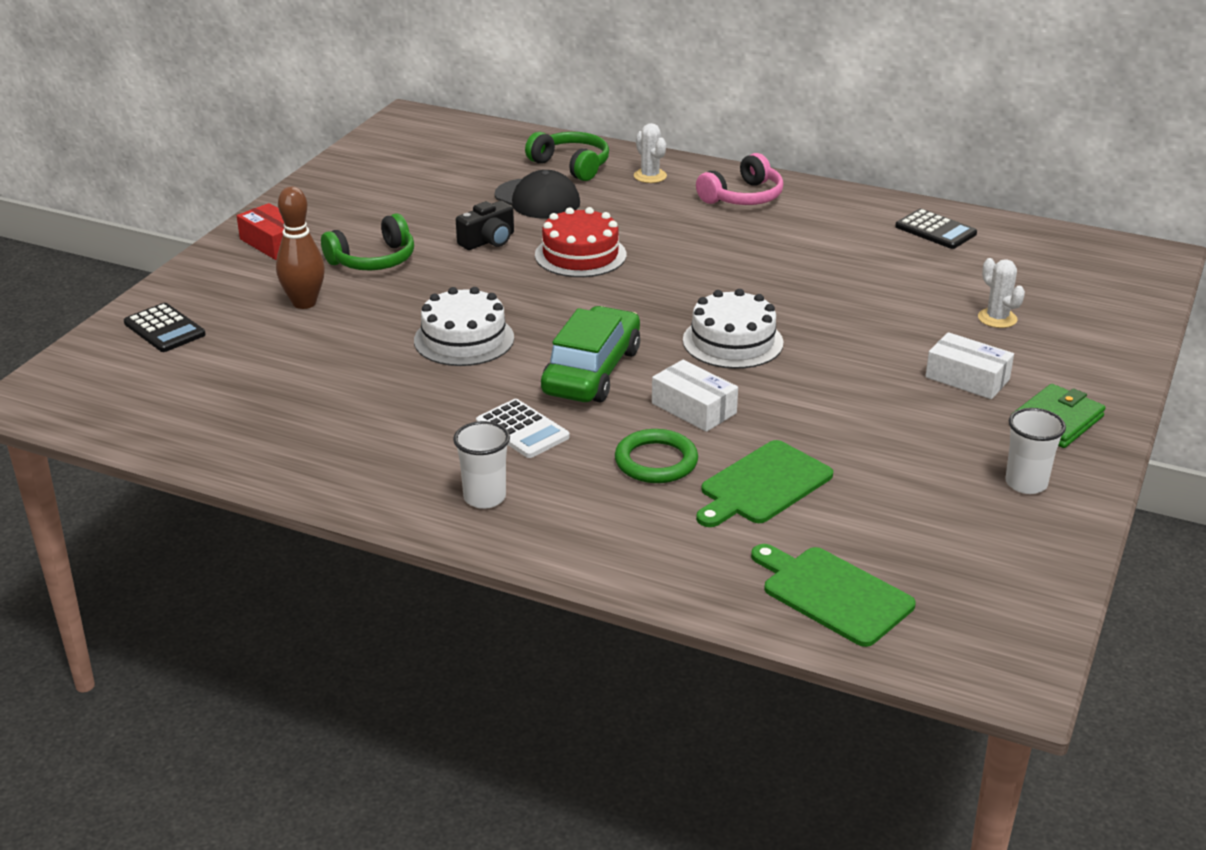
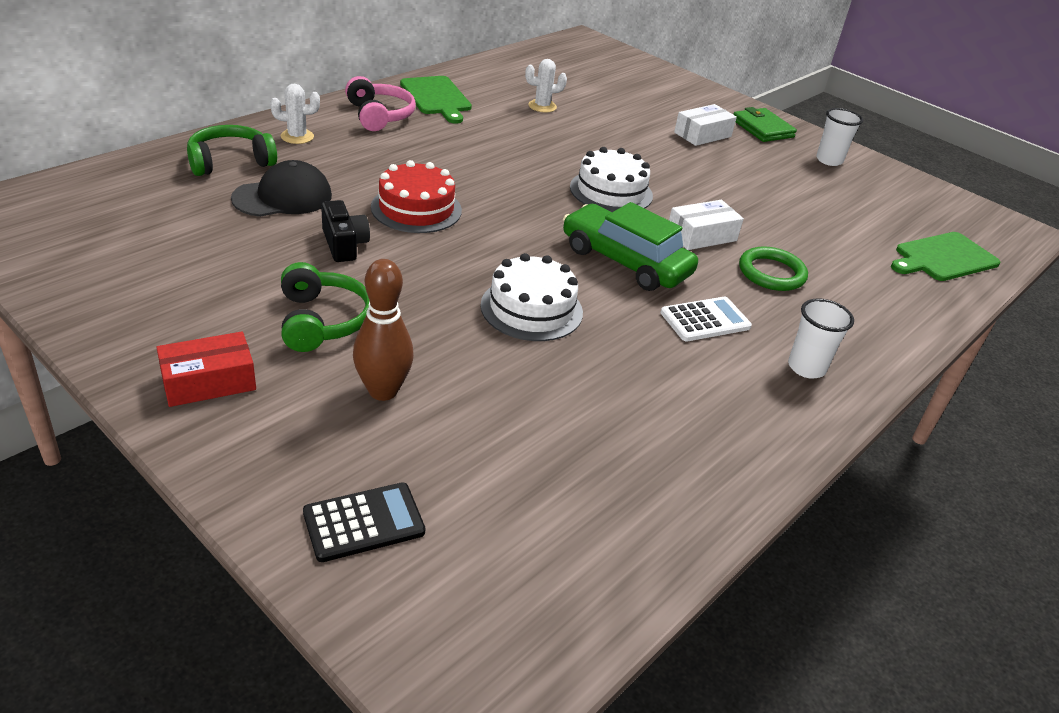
camera: 75 degrees left, 5 degrees up
green cutting board [696,440,833,527] -> green cutting board moved to [400,76,472,123]
black calculator [895,208,977,249] -> none
white cactus [978,258,1025,328] -> white cactus moved to [525,59,567,112]

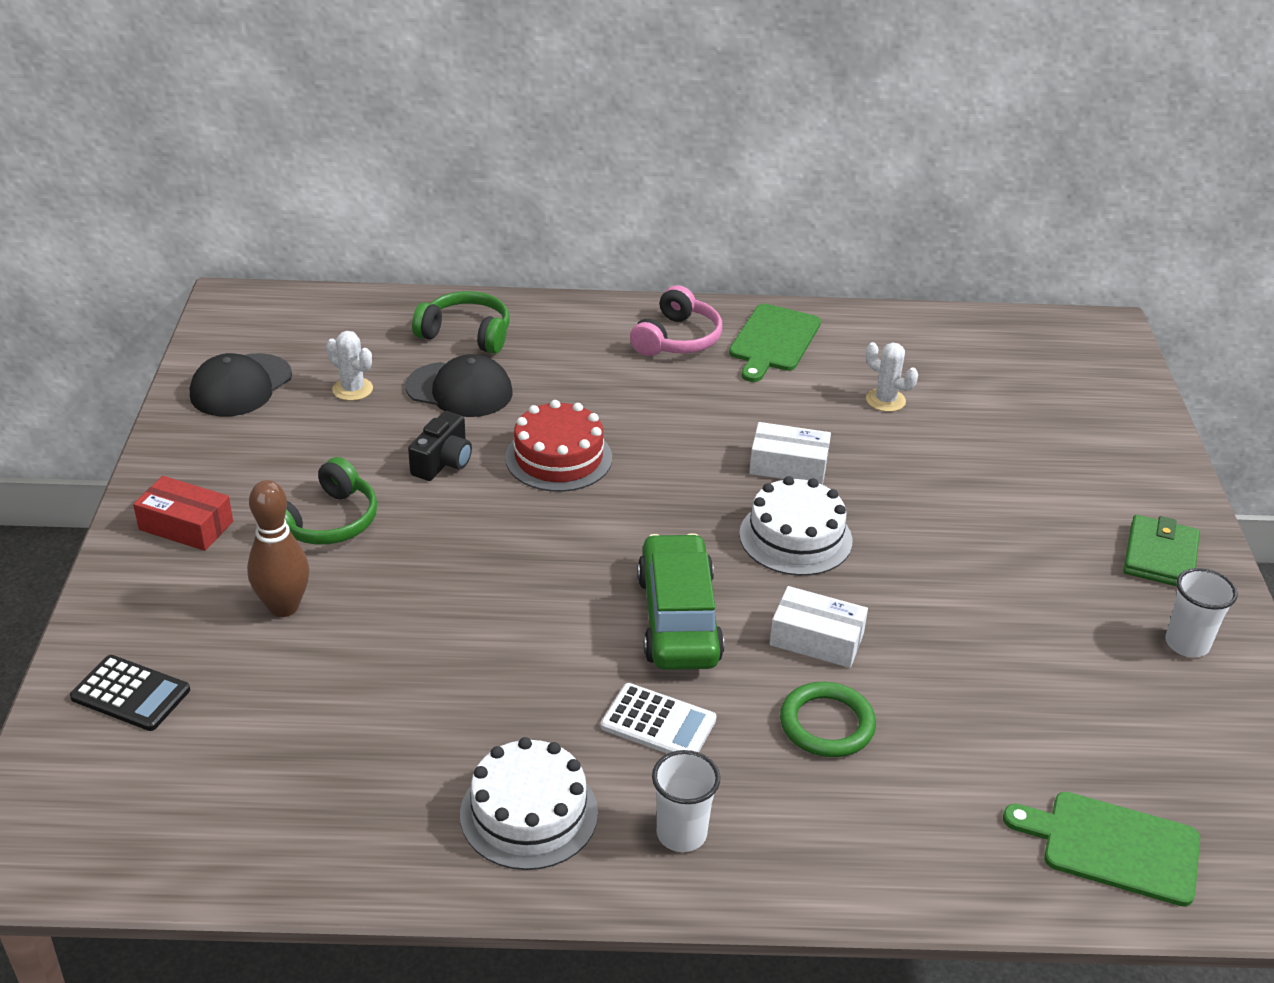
camera: 50 degrees right, 0 degrees up
white cactus [270,84,320,144] -> white cactus moved to [326,331,373,401]
white cake [480,253,583,341] -> white cake moved to [460,737,598,870]
white box [674,104,737,146] -> white box moved to [749,422,831,485]
none -> black cap [190,353,292,417]

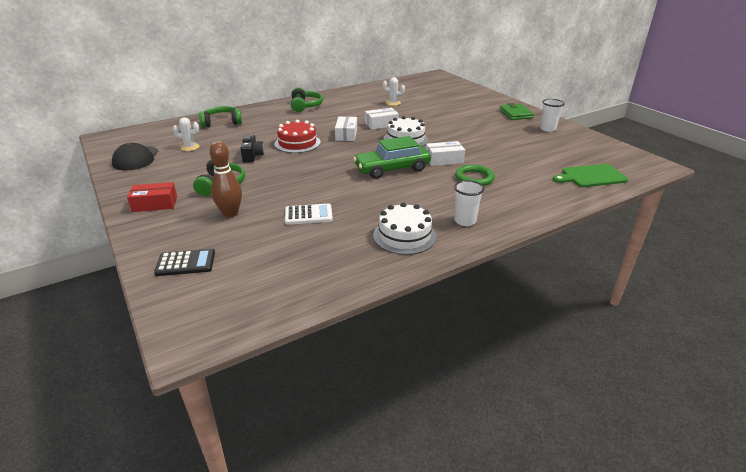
camera: 30 degrees left, 5 degrees down
black cap [405,354,513,417] -> none
white calculator [601,683,716,754] -> white calculator moved to [285,204,333,225]
pink headphones [630,285,722,356] -> green headphones [291,87,323,112]
green car [637,533,724,670] -> green car turned 75 degrees counterclockwise [353,136,431,179]
green cutting board [729,304,821,382] -> none
none -> white box [335,117,357,141]

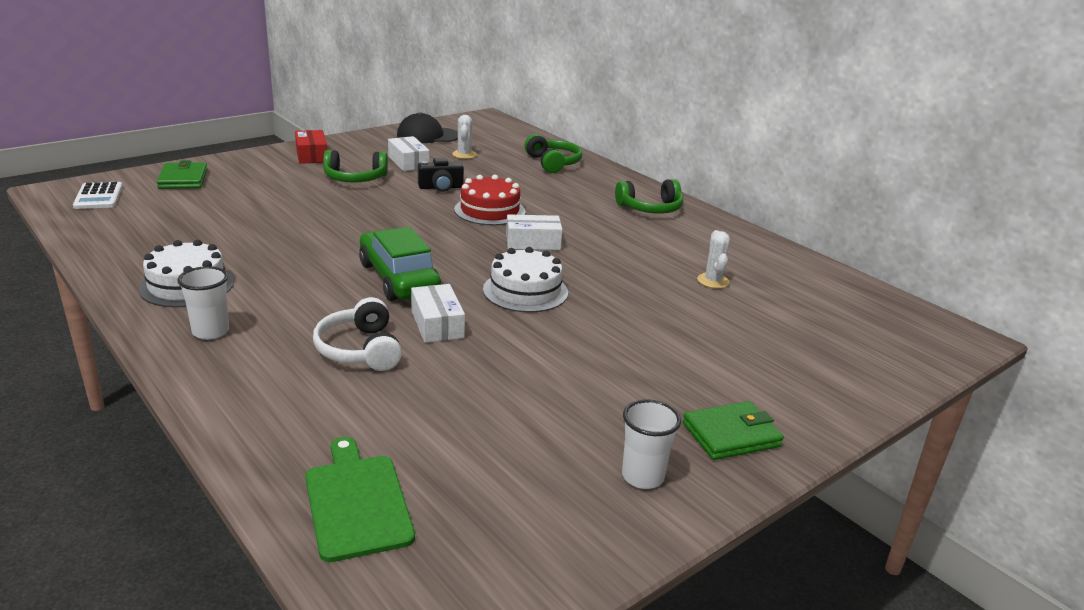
camera: 80 degrees right, 5 degrees down
black calculator [154,249,215,276] -> green wallet [157,160,207,189]
brown bowling pin [209,141,242,218] -> none
white calculator [285,204,333,225] -> white calculator moved to [73,182,123,209]
white box [365,108,399,130] -> white box moved to [388,136,430,171]
green ring [455,165,495,186] -> white headphones [313,297,402,371]

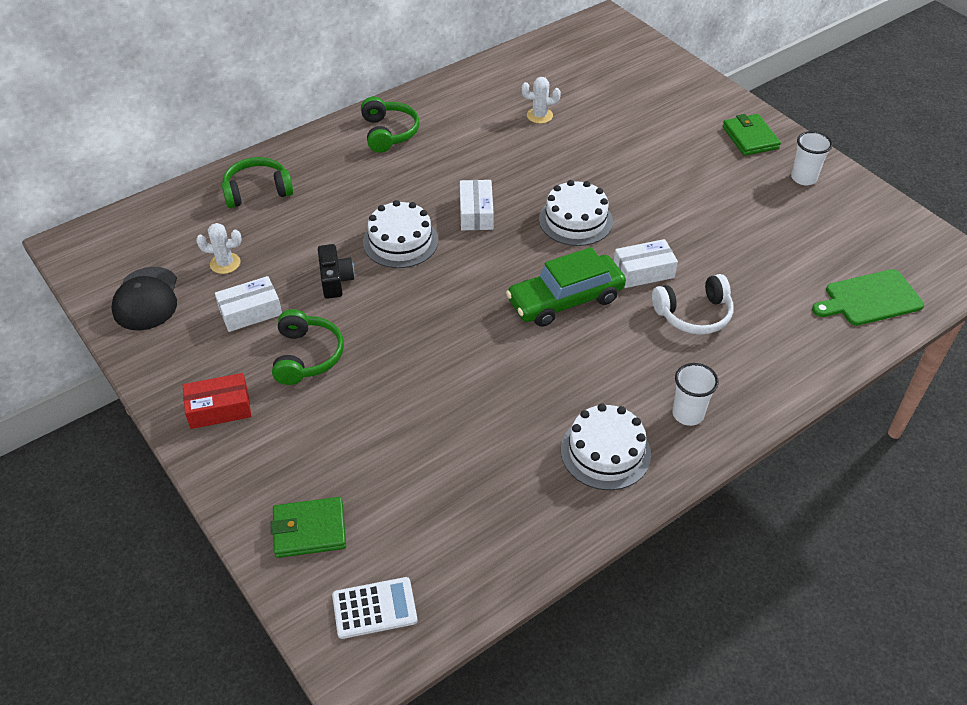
camera: 85 degrees left, 20 degrees up
red cake [454,175,526,225] -> white cake [363,200,438,268]

